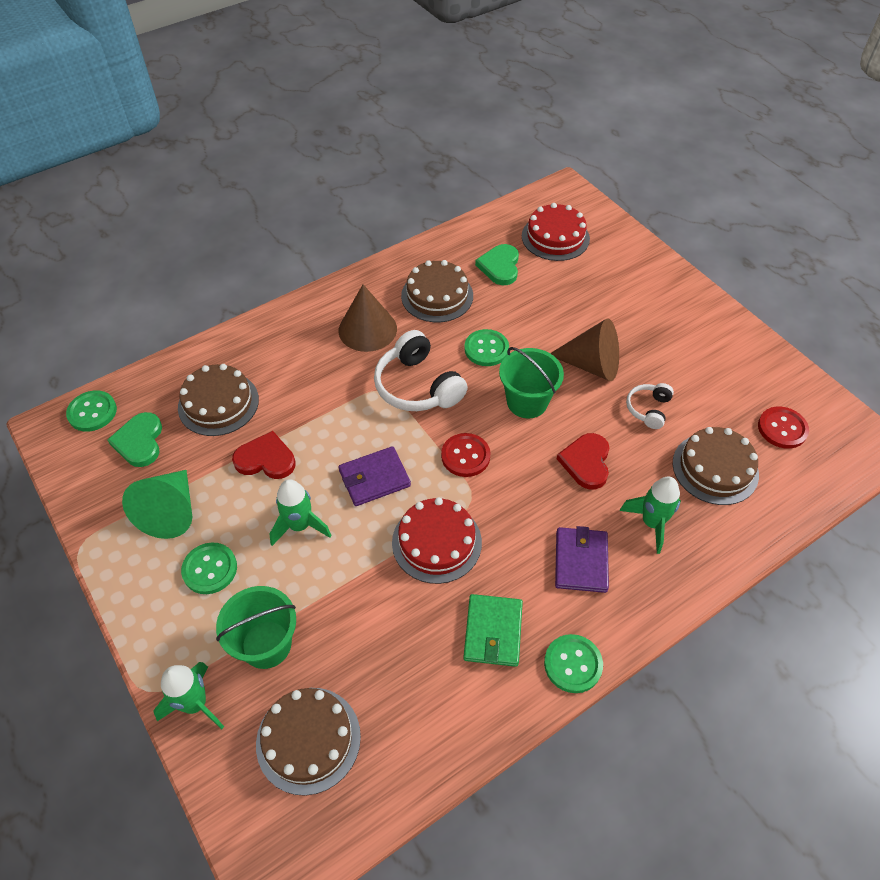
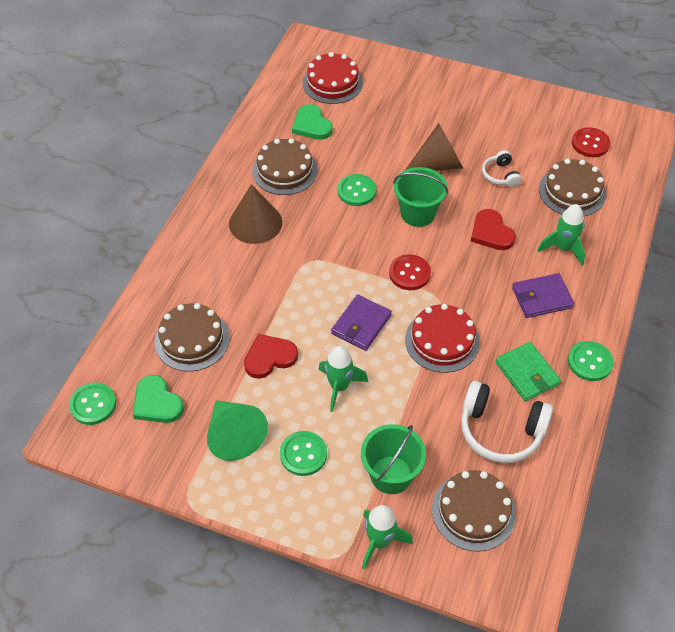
camera: 35 degrees left, 0 degrees up
white headphones [374,330,468,411] -> white headphones moved to [461,381,553,463]
purple wallet [555,526,609,593] -> purple wallet turned 75 degrees counterclockwise [512,273,574,318]

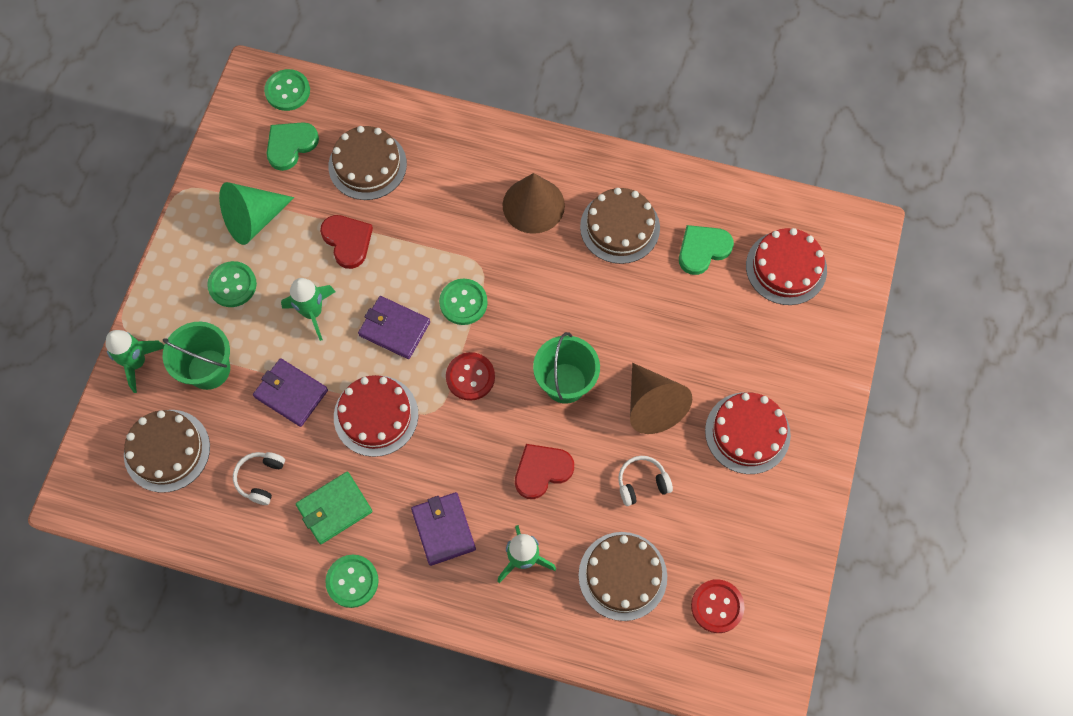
camera: 85 degrees right, 15 degrees up
green button [338,174,376,206] -> green button moved to [439,279,488,325]
white headphones [461,381,553,463] -> white headphones [233,452,285,505], size x0.54
none -> purple wallet [253,358,328,427]
none -> red cake [705,392,791,474]

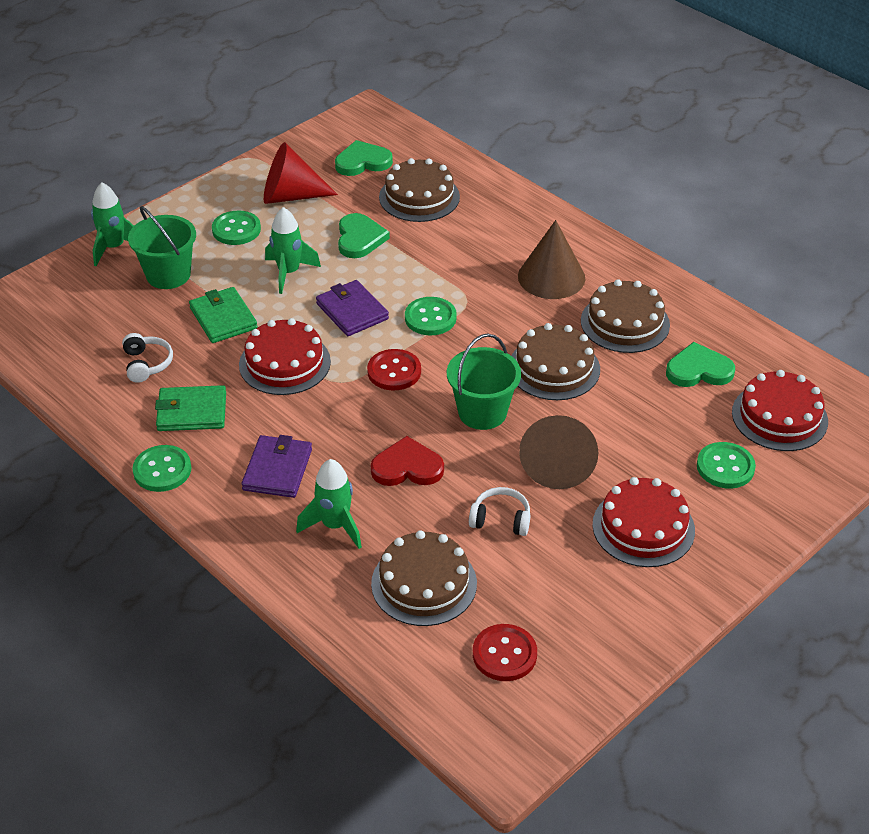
camera: 30 degrees right, 25 degrees down
brown cake [124,410,210,493] -> brown cake moved to [511,323,600,400]
green cone [219,182,294,245] -> red cone [264,142,338,204]
white headphones [233,452,285,505] -> white headphones turned 120 degrees clockwise [122,333,173,383]
purple wallet [253,358,328,427] -> green wallet [189,287,258,343]
green button [264,69,310,111] -> green button moved to [697,442,756,489]
red heart [320,215,373,269] -> green heart [338,213,390,258]

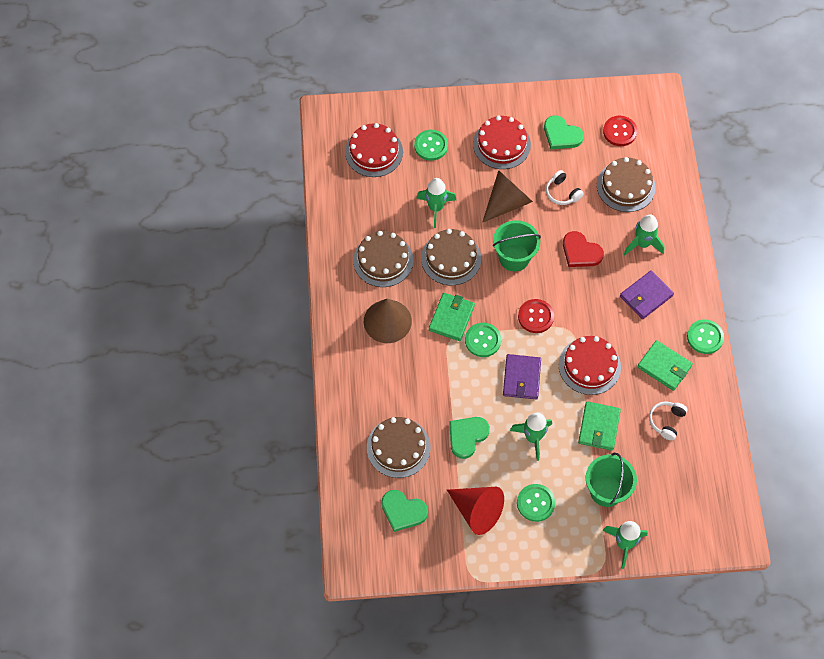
camera: 140 degrees left, 20 degrees up
green heart [666,342,735,387] -> green heart moved to [544,116,584,149]
none -> green rocket [417,178,456,228]
none -> green wallet [429,293,475,341]

